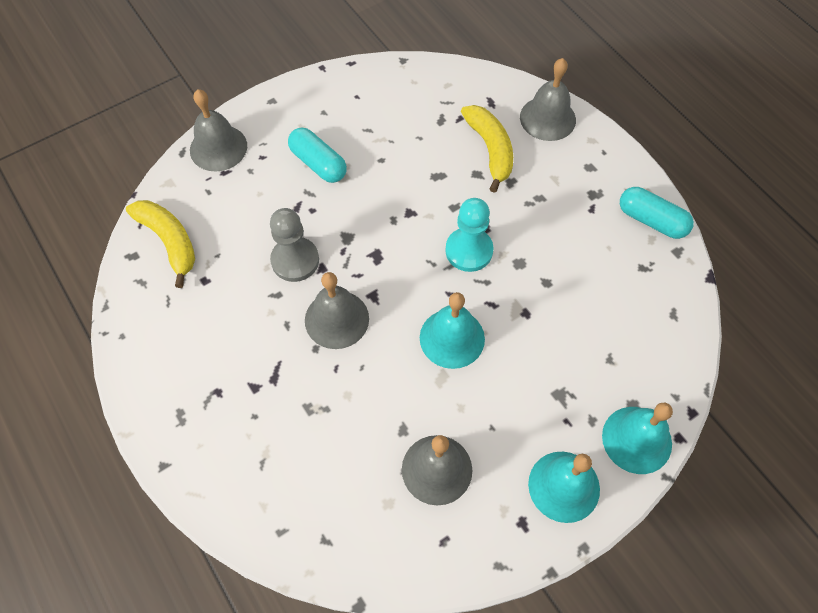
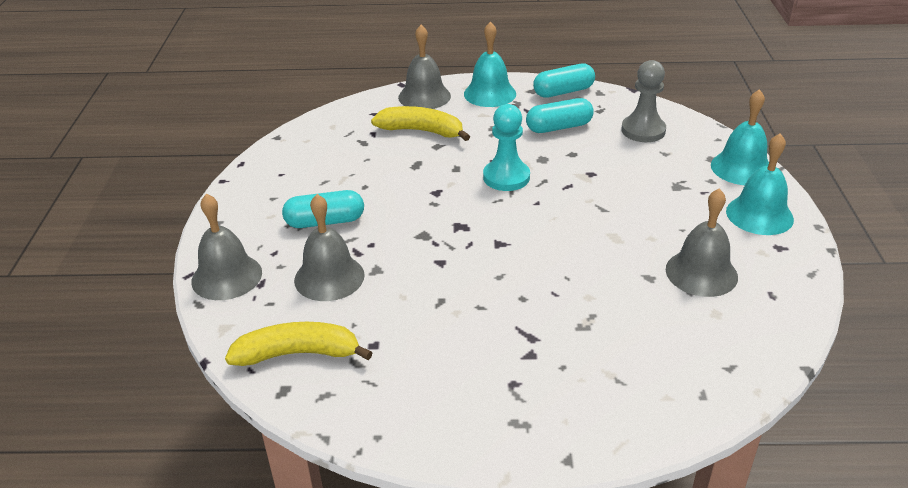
camera: 55 degrees left, 25 degrees down
grey pawn [270,208,319,282] -> grey pawn moved to [621,60,666,142]
grey bell [305,272,369,349] -> grey bell moved to [294,194,364,301]
turquoise bell [420,292,485,369] -> turquoise bell moved to [464,22,516,107]
none -> turquoise capsule [526,98,594,133]

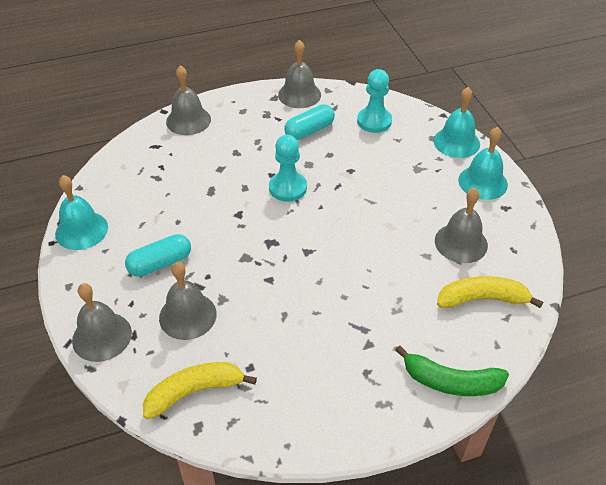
camera: 20 degrees left, 10 degrees up
yellow banana [371,106,470,141] -> yellow banana moved to [437,276,543,308]
turquoise bell [464,22,516,107] -> turquoise bell moved to [55,175,108,250]
turquoise capsule [533,63,595,98] -> grey bell [278,40,321,108]
grey pawn [621,60,666,142] -> turquoise pawn [357,69,392,133]
none -> green banana [395,345,509,396]

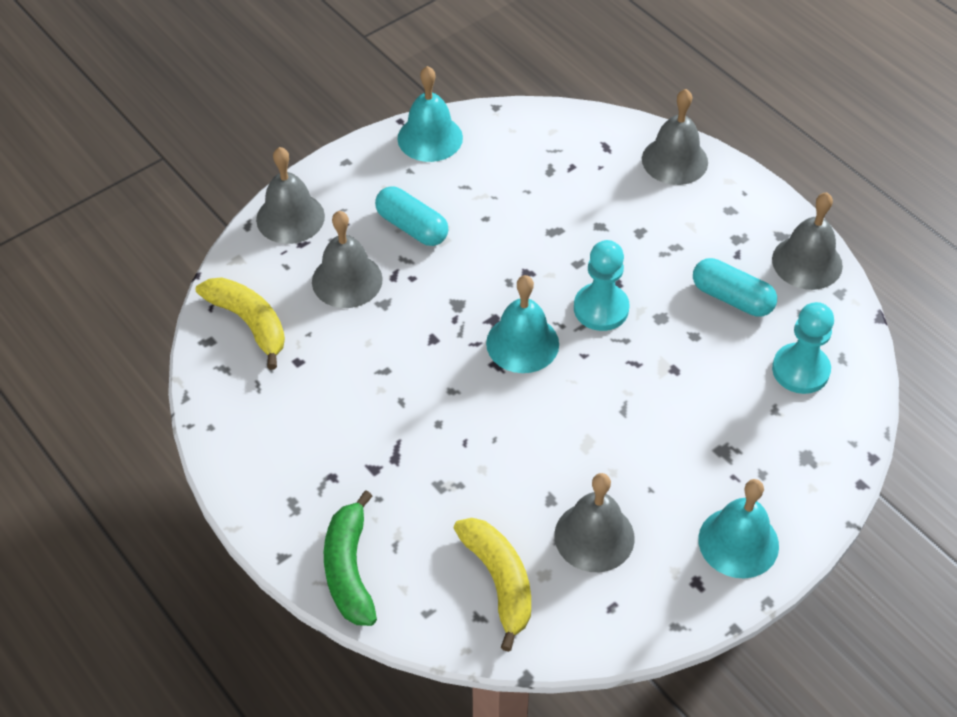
camera: 70 degrees right, 5 degrees up
turquoise bell [434,87,480,158] -> turquoise bell moved to [486,275,559,373]

